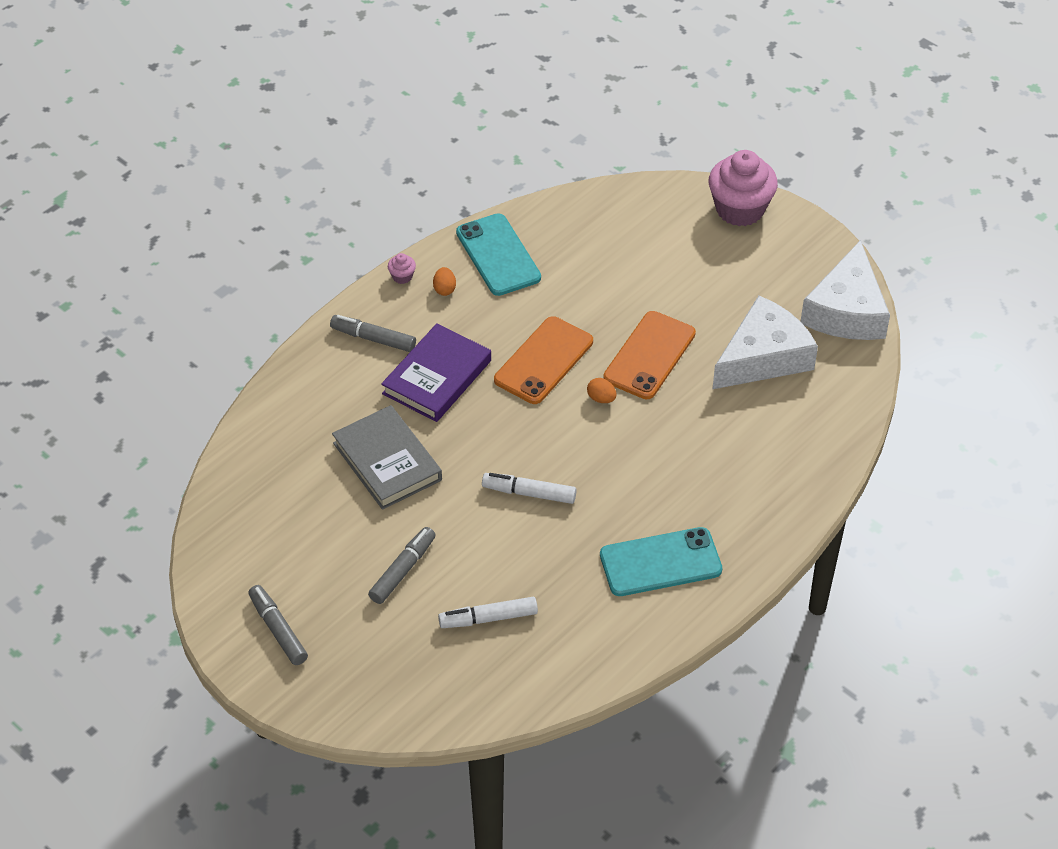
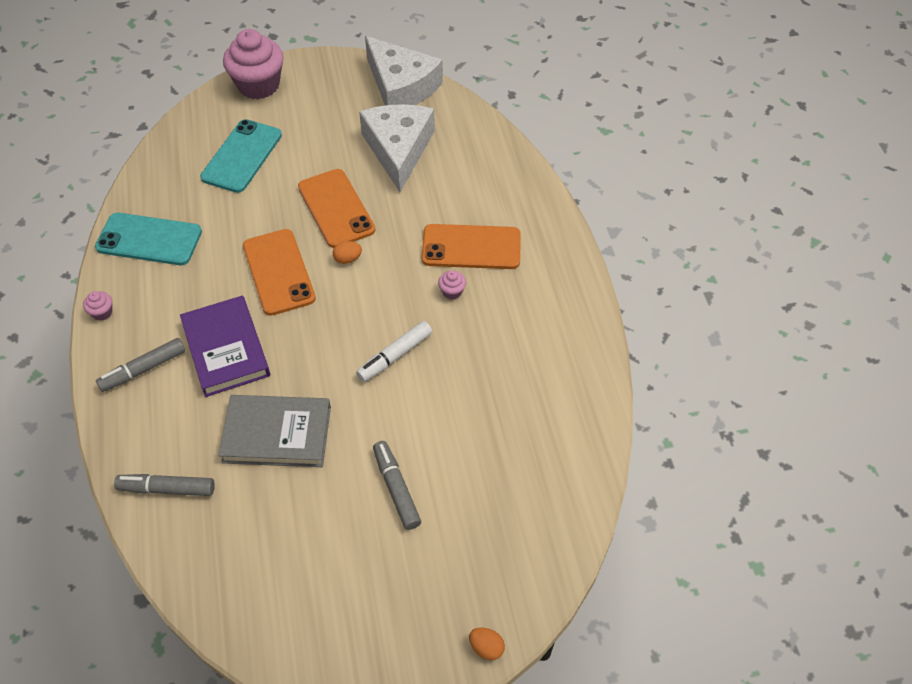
camera: 55 degrees left, 5 degrees up
grey marker [248,585,308,665] -> grey marker moved to [114,474,215,496]
orange egg [433,267,456,296] -> orange egg moved to [469,628,505,660]
white marker [438,597,538,628] -> none
turquoise phone [600,527,722,596] -> turquoise phone moved to [200,119,282,193]
none -> orange phone [422,224,521,269]
none -> pink cupcake [438,270,466,300]

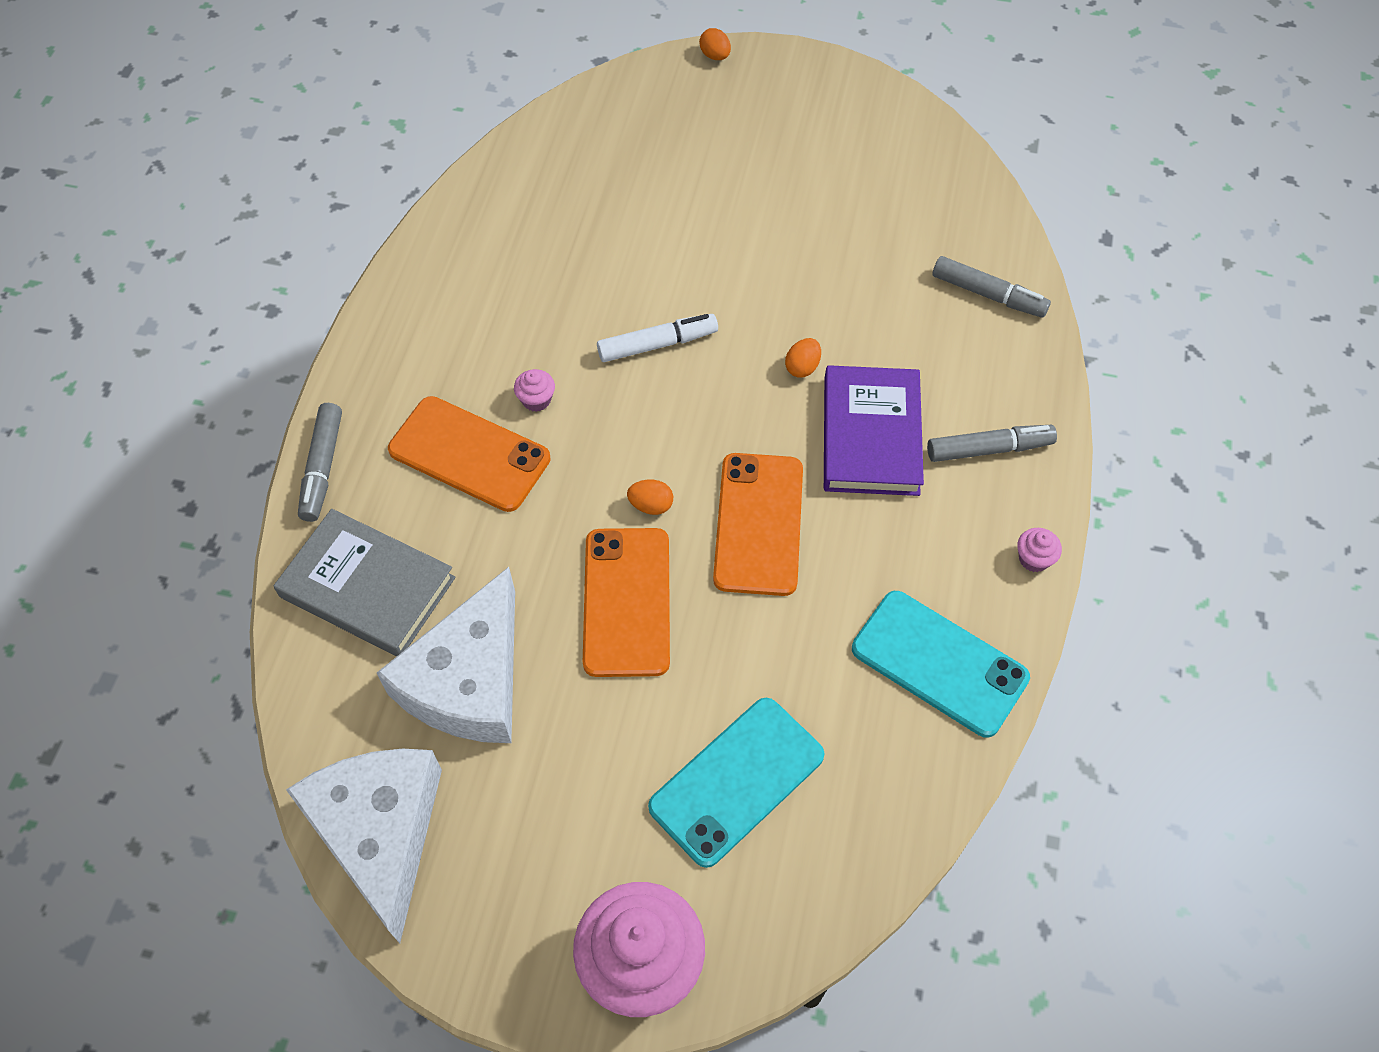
camera: 155 degrees left, 5 degrees up
grey book [218,395,331,467] -> grey book moved to [274,509,455,657]
grey marker [373,441,421,530] -> grey marker moved to [298,403,342,522]
none -> orange egg [785,338,821,378]

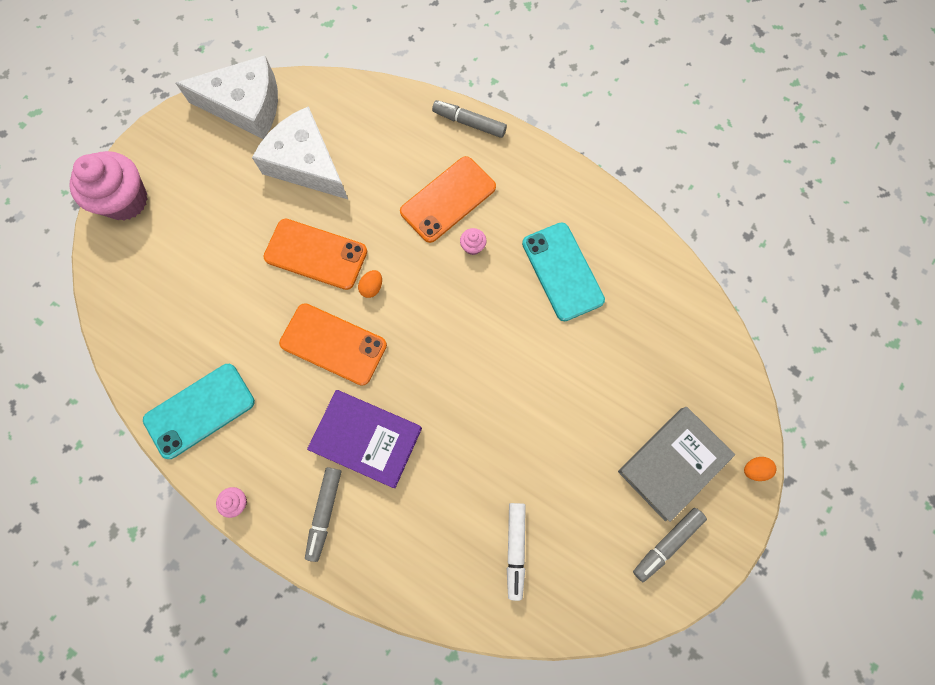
camera: 110 degrees right, 15 degrees up
grey book [274,509,455,657] -> grey book moved to [618,407,735,522]
white marker [597,314,718,362] -> white marker moved to [507,503,526,601]
turquoise phone [648,698,825,868] -> turquoise phone moved to [522,223,605,321]
orange egg [785,338,821,378] -> none
grey marker [932,256,1051,318] -> grey marker moved to [633,508,707,582]

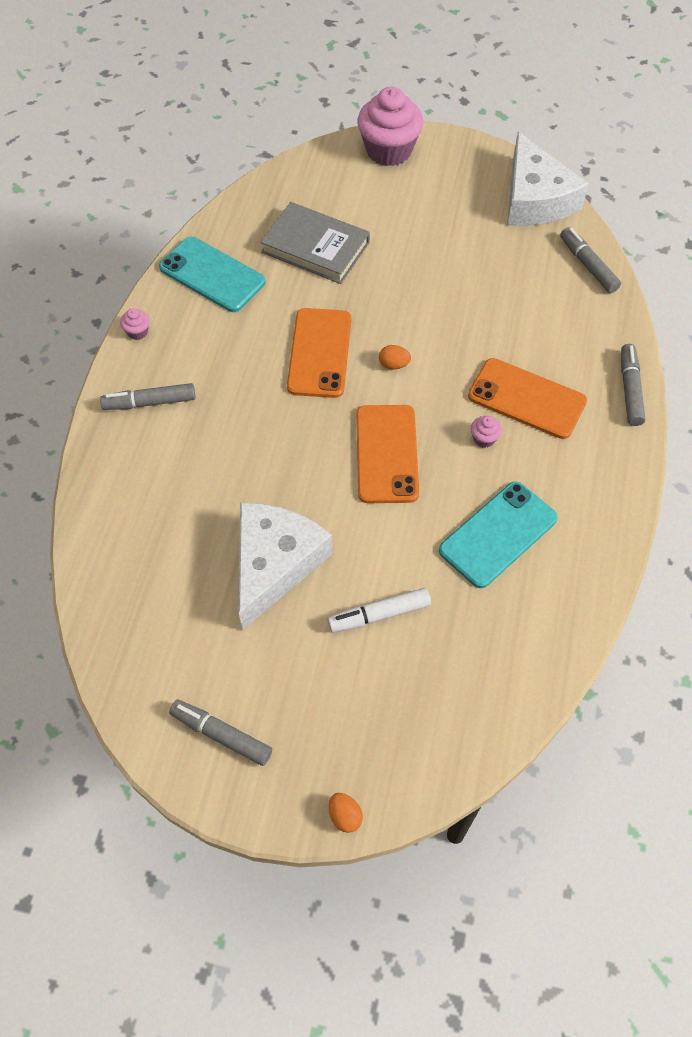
camera: 70 degrees right, 15 degrees down
white cheese [252,106,348,199] -> white cheese moved to [239,503,333,630]
orange phone [263,219,367,290] -> orange phone moved to [356,405,419,503]
purple book [307,390,422,488] -> none
white marker [507,503,526,601] -> white marker moved to [327,588,431,633]
grey book [618,407,735,522] -> grey book moved to [260,202,370,284]
none -> grey marker [560,227,621,293]

